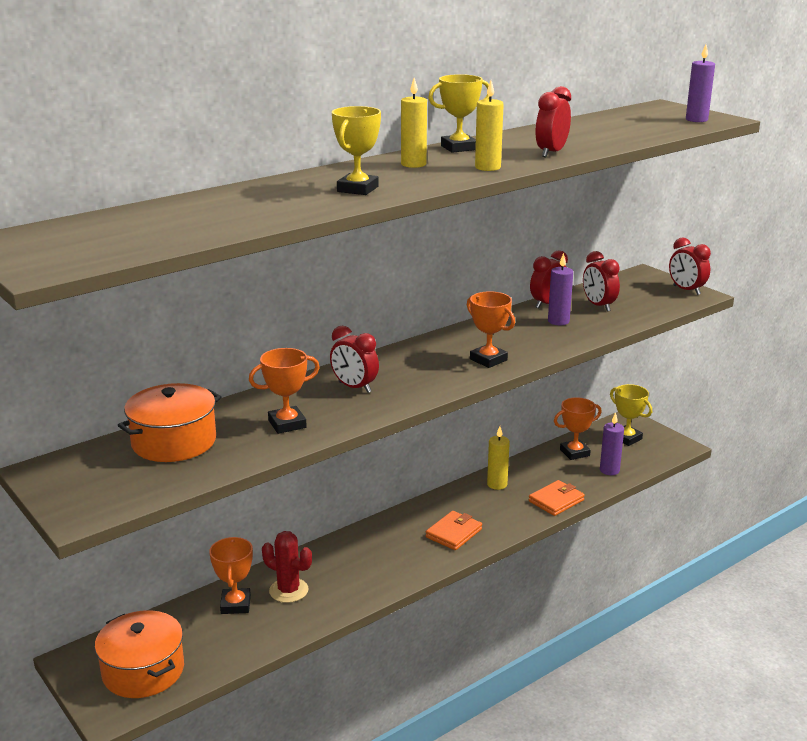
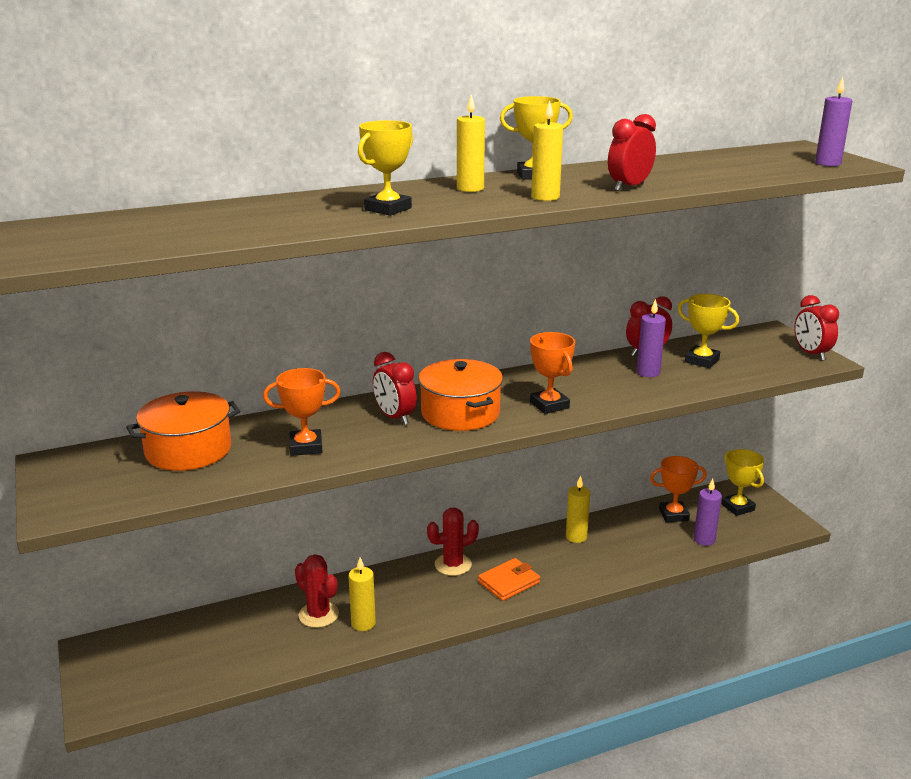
camera: 15 degrees right, 0 degrees up
orange pot [95,610,184,698] -> orange pot moved to [419,359,503,431]
orange trophy [209,537,253,614] -> none
orange wallet [529,480,585,516] -> none
red clock [583,251,620,311] -> yellow trophy [677,294,739,368]
none -> yellow candle [348,557,376,631]
none -> red cactus [427,508,479,576]

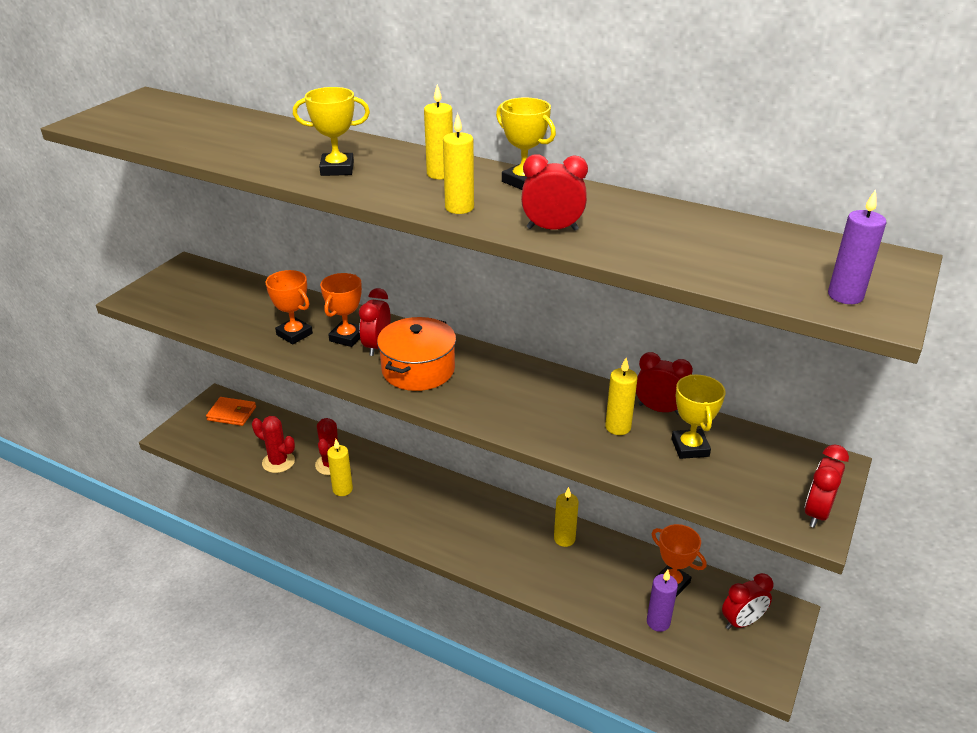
camera: 50 degrees right, 10 degrees up
orange pot [126,391,240,471] -> none
red cactus [427,508,479,576] -> red cactus moved to [252,416,295,473]
orange wallet [478,558,540,601] -> orange wallet moved to [206,397,256,426]
orange trophy [530,332,575,414] -> orange trophy moved to [320,273,362,347]
purple candle [637,299,666,377] -> yellow candle [605,358,638,435]
yellow trophy [721,449,764,516] -> red clock [722,573,773,629]

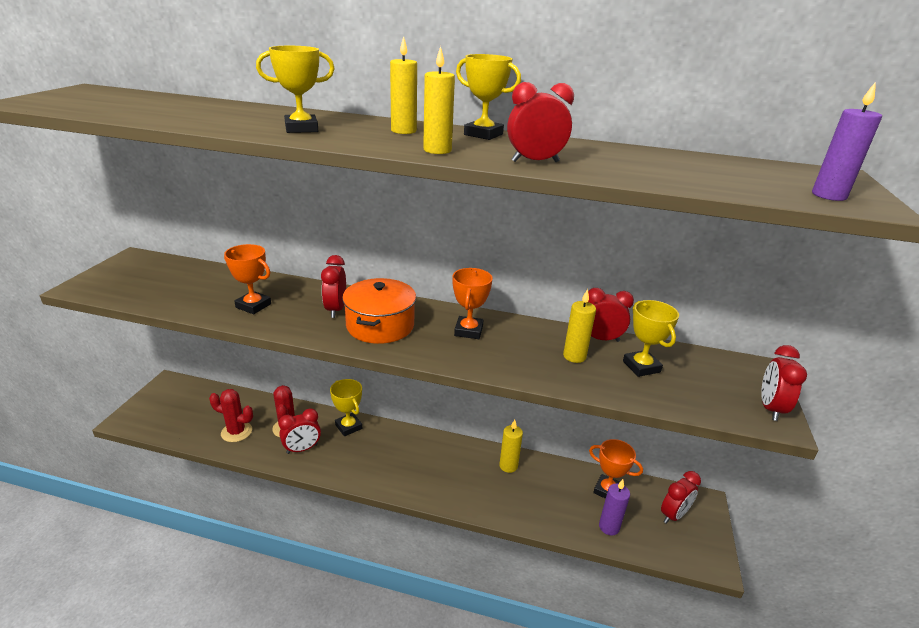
camera: 15 degrees left, 5 degrees down
orange wallet [206,397,256,426] -> none
orange trophy [320,273,362,347] -> orange trophy moved to [453,268,493,339]
yellow candle [327,439,353,496] -> red clock [278,408,321,454]
none -> yellow trophy [330,379,362,436]

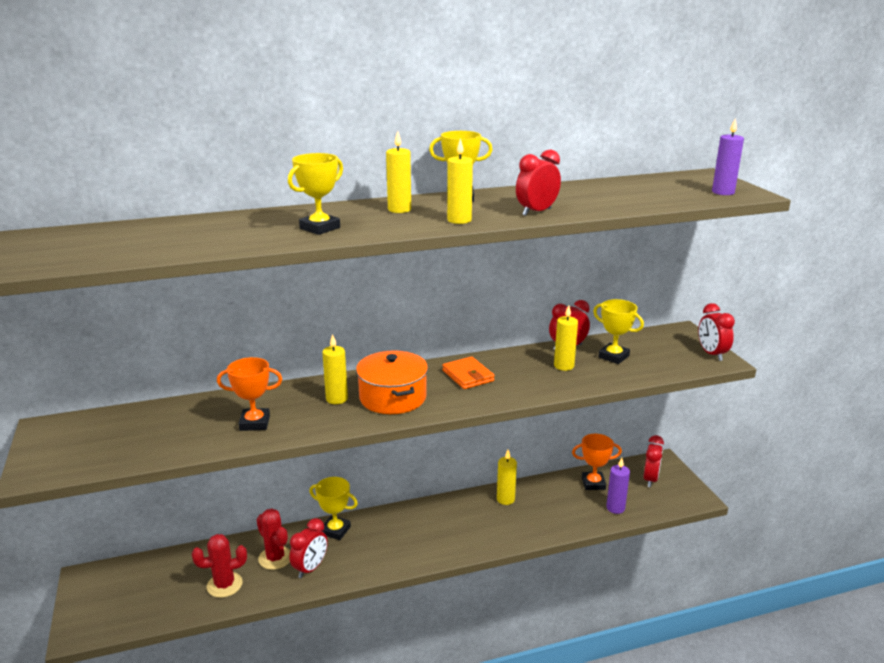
camera: 30 degrees left, 5 degrees down
red clock [321,255,346,318] -> yellow candle [322,334,348,404]
orange trophy [453,268,493,339] -> orange wallet [442,356,495,389]

